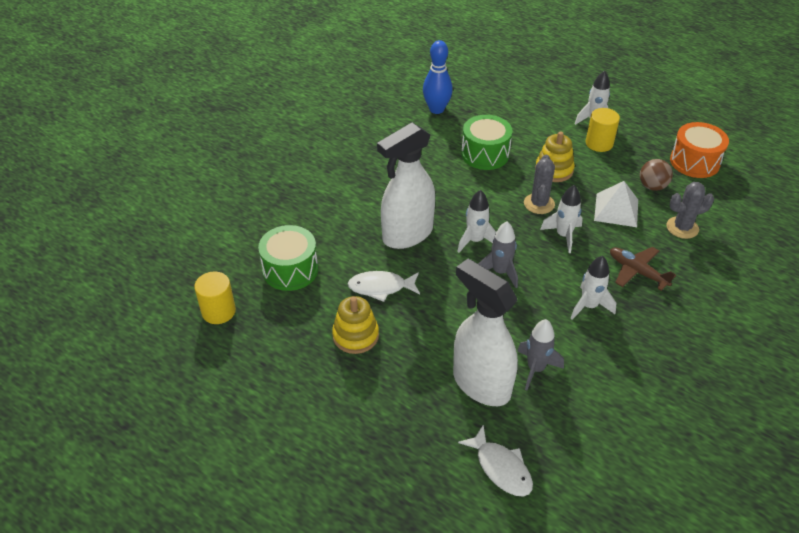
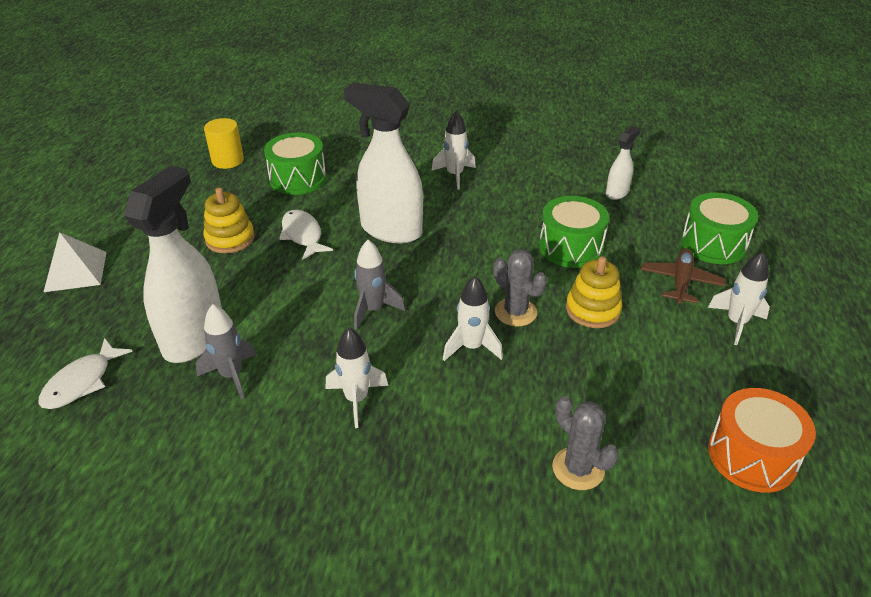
camera: 65 degrees right, 5 degrees down
blue bowling pin [423,40,453,114] -> white spray bottle [606,126,640,200]
white rocket [457,190,496,253] -> white rocket moved to [431,111,476,190]
grey cactus [524,155,555,214] -> grey cactus turned 60 degrees clockwise [493,249,547,327]
yellow cylinder [586,108,620,152] -> none
white pyramid [594,181,638,227] -> white pyramid moved to [44,232,107,292]
brown plane [610,247,676,291] -> brown plane moved to [641,248,726,304]
brown ball [640,159,673,191] -> none
none -> green drum [681,193,758,264]

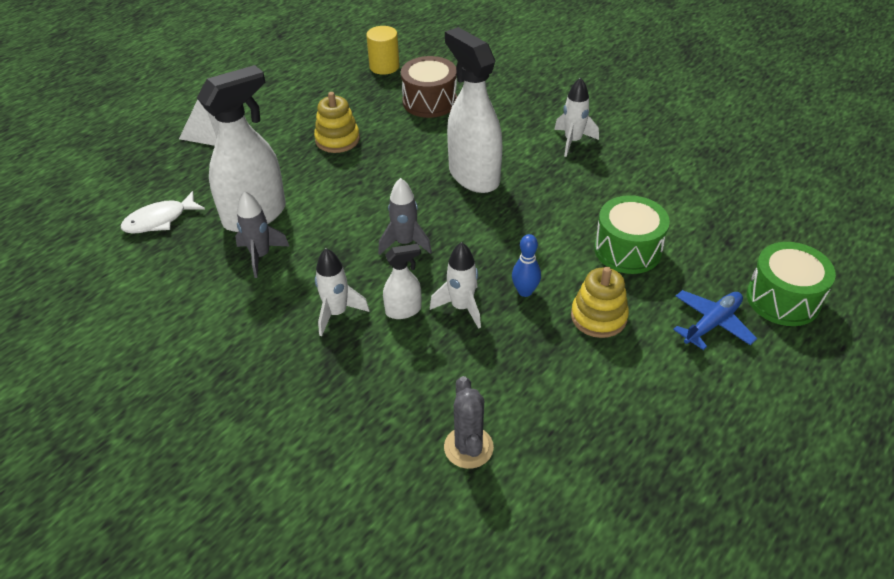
camera: 30 degrees right, 5 degrees up
green drum [264,133,326,195] -> brown drum [401,56,457,118]
white fish [279,209,333,260] -> none
grey cactus [493,249,547,327] -> blue bowling pin [512,234,541,297]
white spray bottle [606,126,640,200] -> white spray bottle moved to [383,244,421,319]
brown plane [641,248,726,304] -> blue plane [673,290,757,350]
white rocket [708,252,770,345] -> none
orange drum [708,388,816,493] -> none

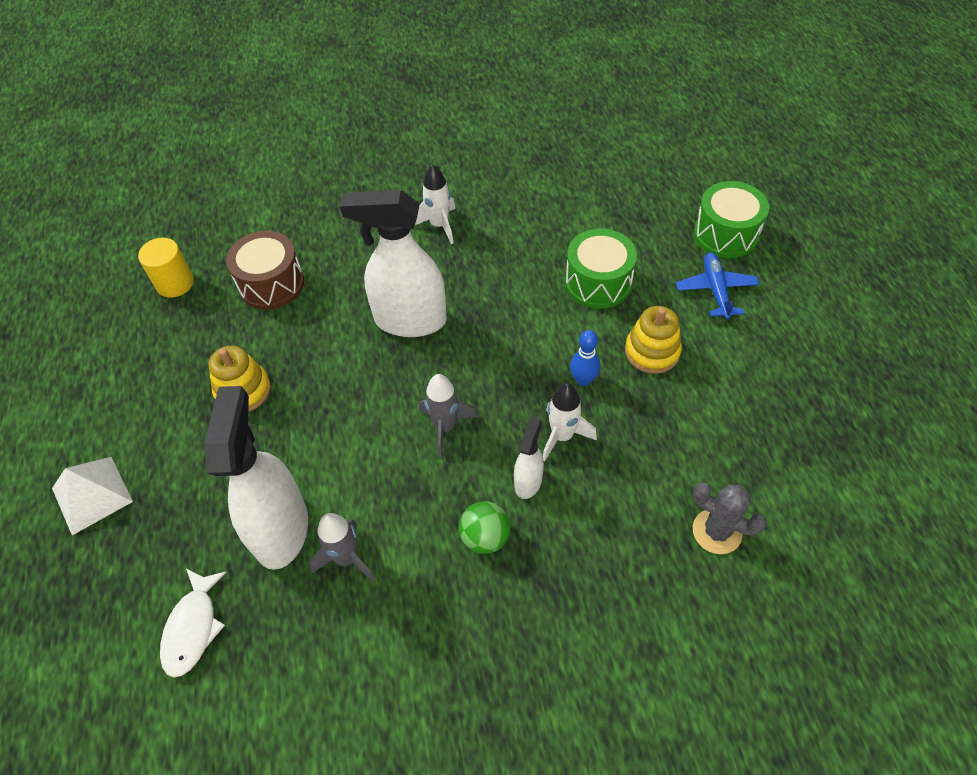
camera: 50 degrees left, 10 degrees up
white rocket [315,248,370,336] -> green ball [459,501,510,554]

